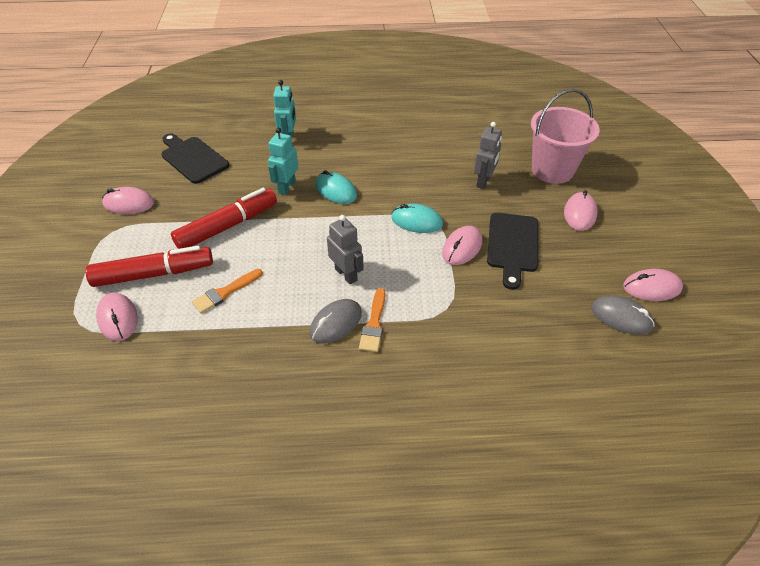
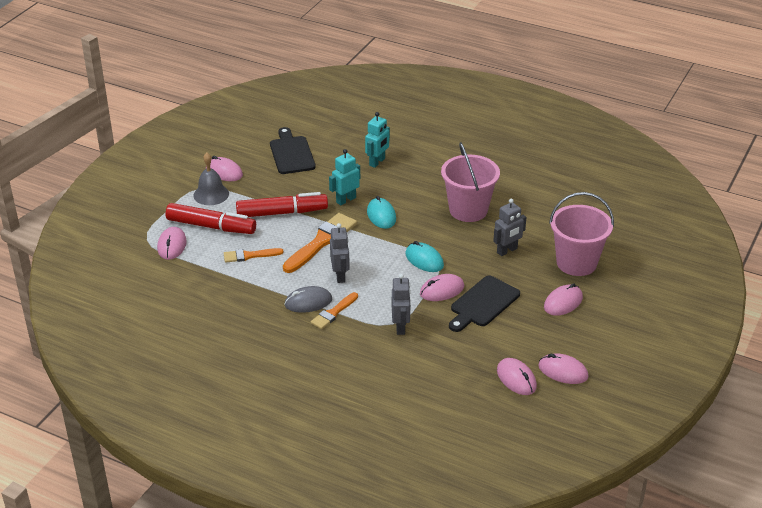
camera: 30 degrees right, 10 degrees down
grey mouse [591,295,655,334] -> pink mouse [497,358,537,395]
none -> grey bell [193,153,229,205]
none -> orange brush [283,213,357,273]
none -> grey robot [392,274,411,335]
none -> pink bucket [441,142,500,222]

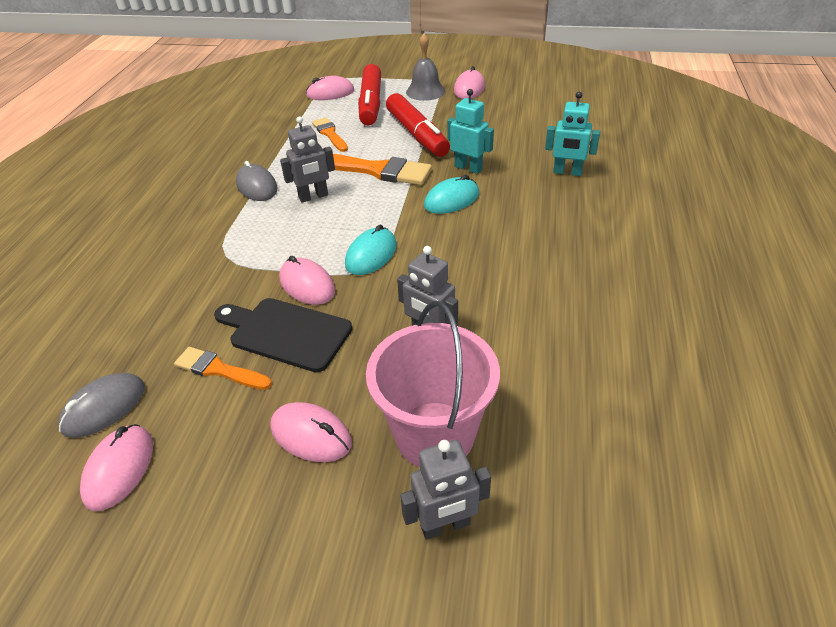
camera: 75 degrees right, 5 degrees up
black cutting board [270,127,316,174] -> none
orange brush [311,292,358,329] -> orange brush moved to [174,347,272,390]
grey robot [392,274,411,335] -> grey robot moved to [400,440,491,540]
pink bucket [441,142,500,222] -> none
pink mouse [497,358,537,395] -> grey mouse [58,373,145,438]

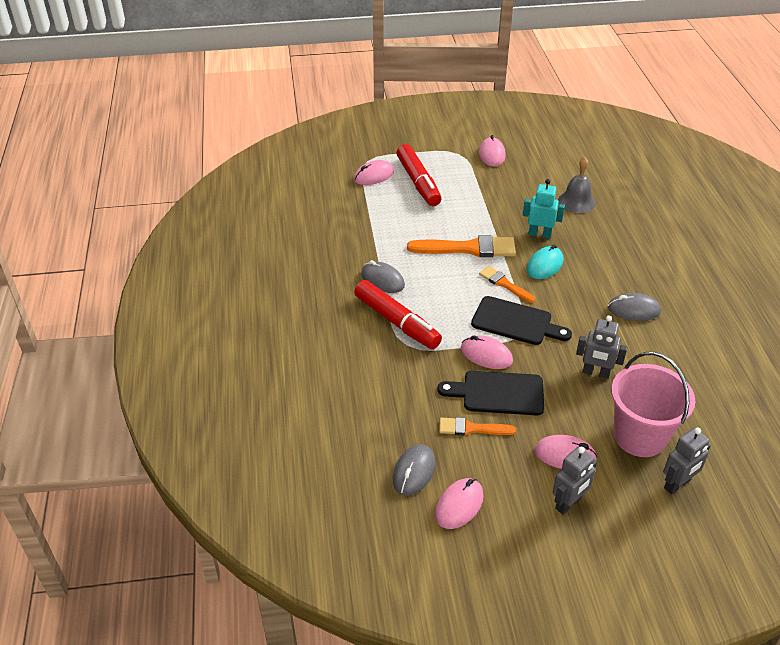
camera: 20 degrees left, 0 degrees up
pink mouse [80,424,153,511] -> pink mouse turned 45 degrees clockwise [435,478,483,529]
grey robot [280,116,335,203] -> grey robot moved to [553,446,597,515]
orange brush [312,118,348,152] -> orange brush moved to [479,266,535,303]
turquoise mouse [345,225,397,275] -> black cutting board [471,296,572,345]
red marker [386,93,450,157] -> red marker moved to [354,280,442,349]
grey bell [406,33,445,101] -> grey bell moved to [558,157,596,213]
turquoise robot [545,92,600,176] -> none
none -> grey mouse [608,293,661,321]

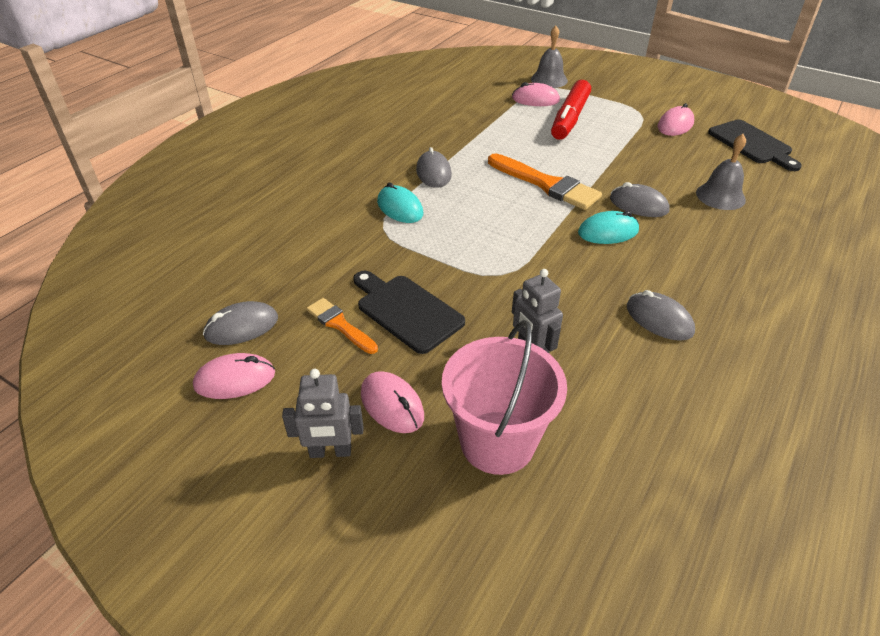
camera: 40 degrees right, 0 degrees up
red marker [354,280,442,349] -> turquoise mouse [377,182,423,223]
pink mouse [461,335,513,369] -> none
black cutting board [471,296,572,345] -> black cutting board moved to [708,120,802,171]
orange brush [479,266,535,303] -> none
turquoise robot [523,179,565,239] -> grey mouse [610,182,670,217]
grey robot [663,427,711,495] -> none
none -> grey bell [531,26,568,88]

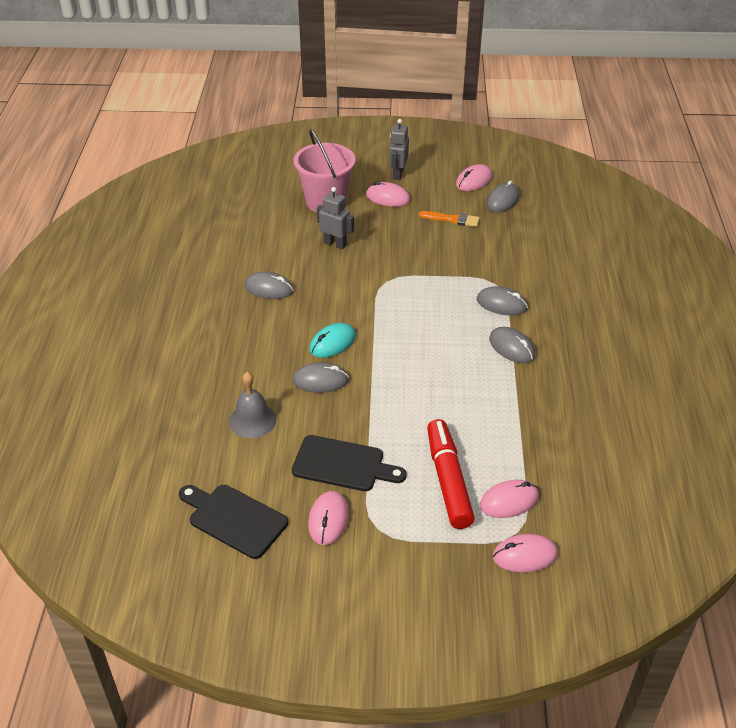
camera: 150 degrees right, 0 degrees up
grey robot [282,369,364,458] -> grey robot turned 45 degrees counterclockwise [389,119,409,180]
black cutting board [353,270,465,354] -> black cutting board moved to [292,435,407,491]
turquoise mouse [377,182,423,223] -> grey mouse [477,286,528,316]
orange brush [488,154,602,210] -> none
grey bell [531,26,568,88] -> pink mouse [493,534,558,572]

